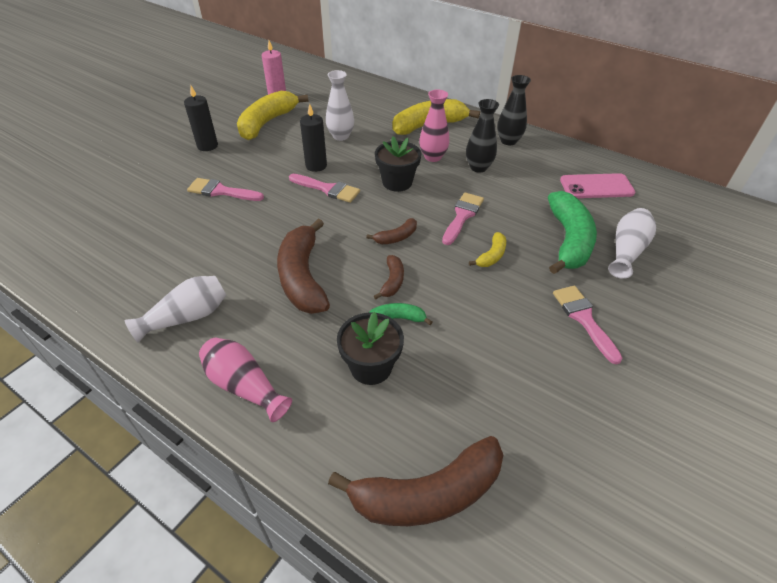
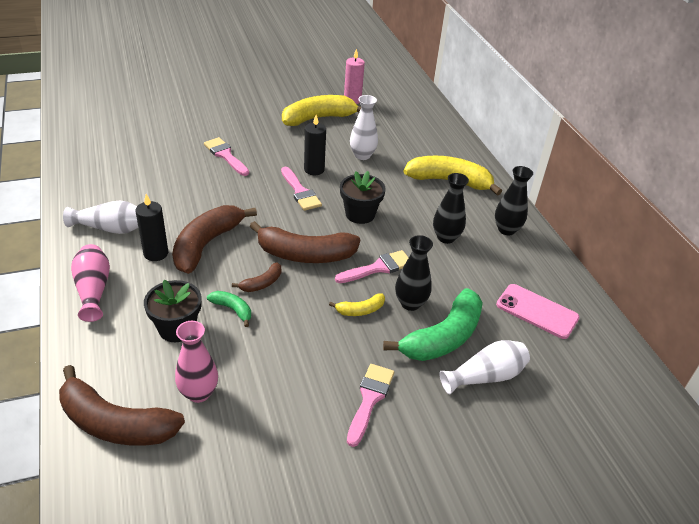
camera: 35 degrees right, 5 degrees down
black candle [184,86,218,151] -> black candle moved to [136,194,168,261]
brown banana [366,218,417,244] -> brown banana [250,221,360,263], size x2.11
pink vase [419,89,449,162] -> pink vase moved to [175,321,218,403]
none -> black vase [395,235,433,311]

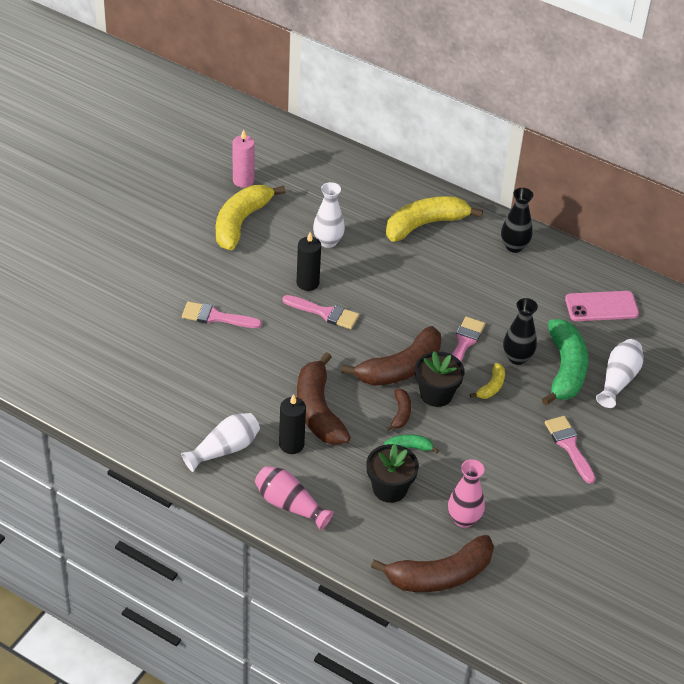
camera: 40 degrees left, 5 degrees up
black flower pot [340,171,386,224] -> black flower pot moved to [415,351,465,407]
black vase [433,173,469,244] -> none

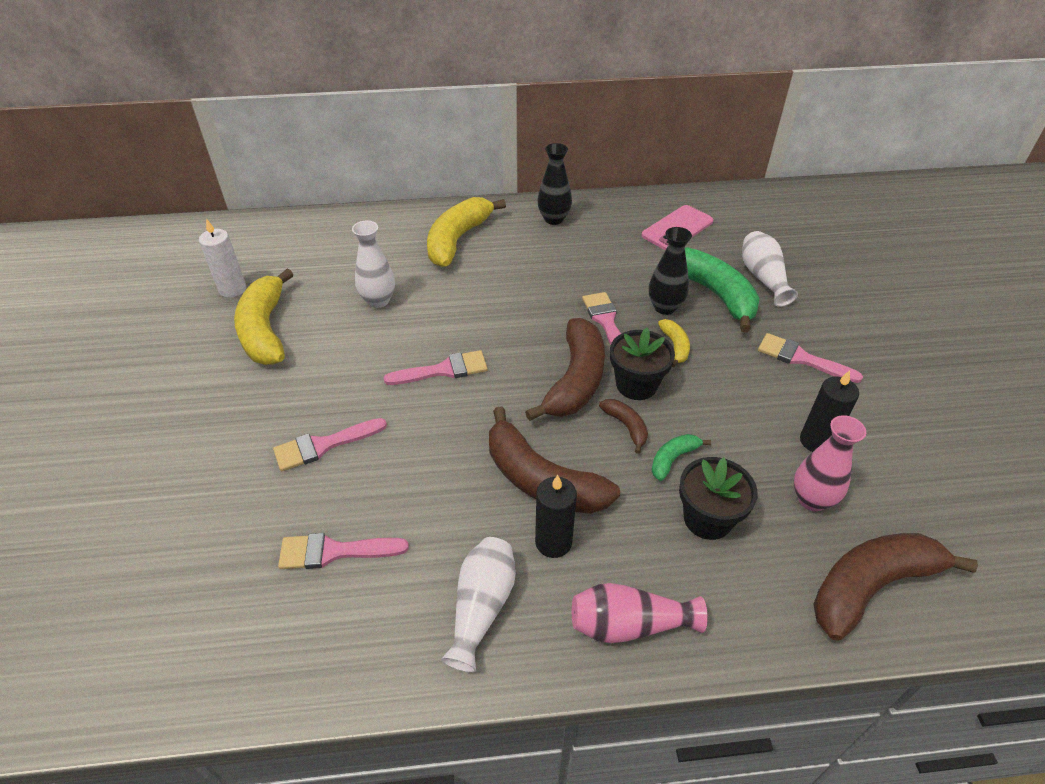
camera: 35 degrees left, 0 degrees up
pink candle [232,129,255,188] -> white candle [199,219,246,298]
black candle [297,232,321,291] -> black candle moved to [800,370,859,452]
brown banana [371,535,494,592] -> brown banana turned 150 degrees counterclockwise [813,533,978,641]
none -> pink brush [278,533,409,569]

